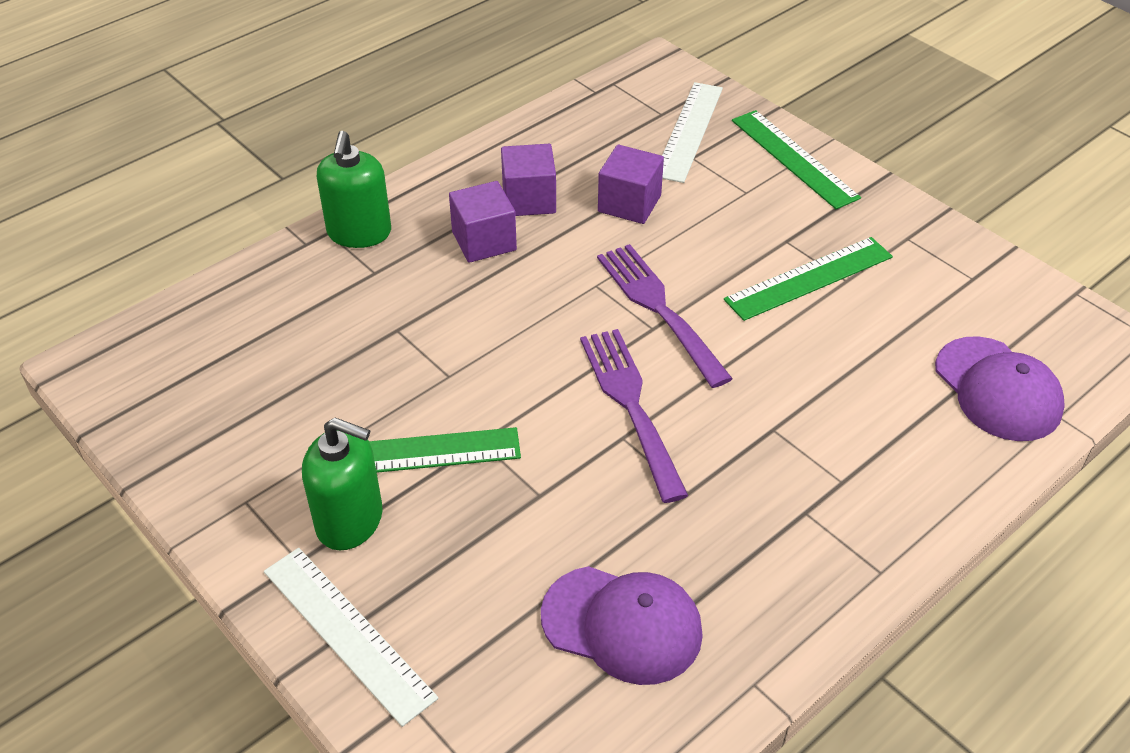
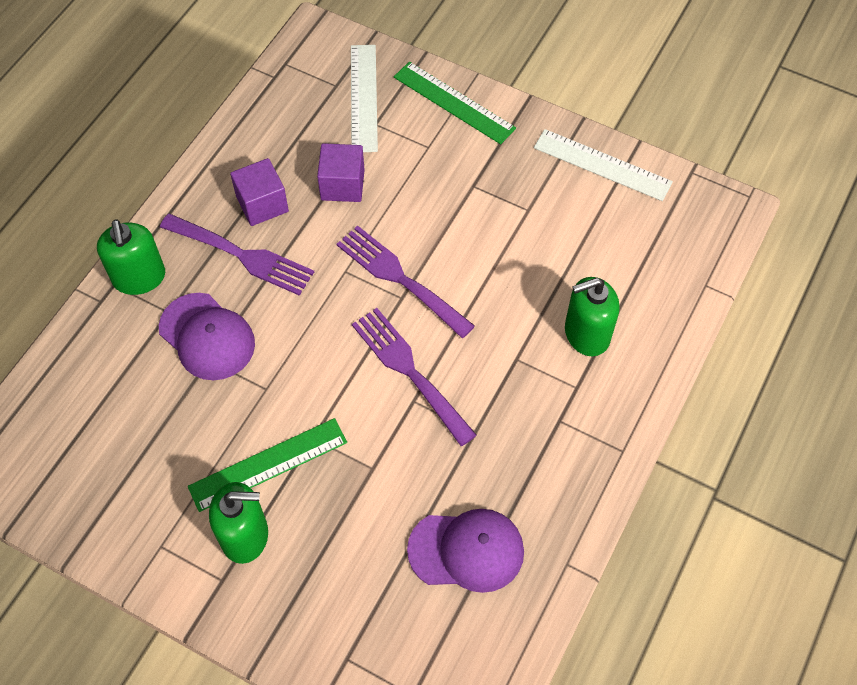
camera: 20 degrees left, 15 degrees up
white ruler [264,548,438,727] -> white ruler moved to [534,129,673,201]
purple cube [449,181,517,263] -> purple fork [160,214,314,296]
green ruler [724,237,893,321] -> none
purple cap [935,336,1065,441] -> purple cap moved to [159,293,255,380]
none -> green soap dispenser [565,277,619,356]

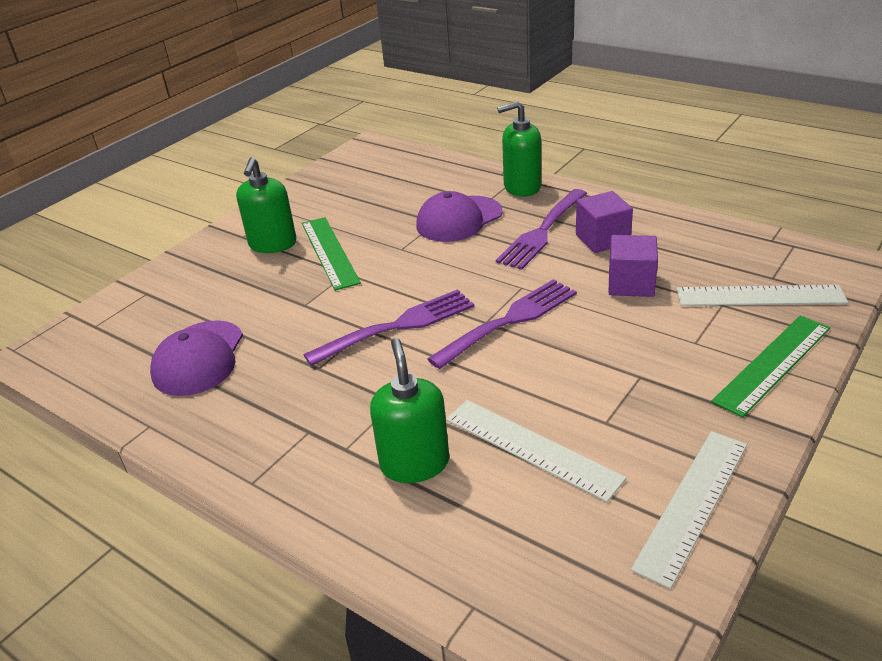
camera: 100 degrees right, 25 degrees down
none -> white ruler [446,400,627,502]

